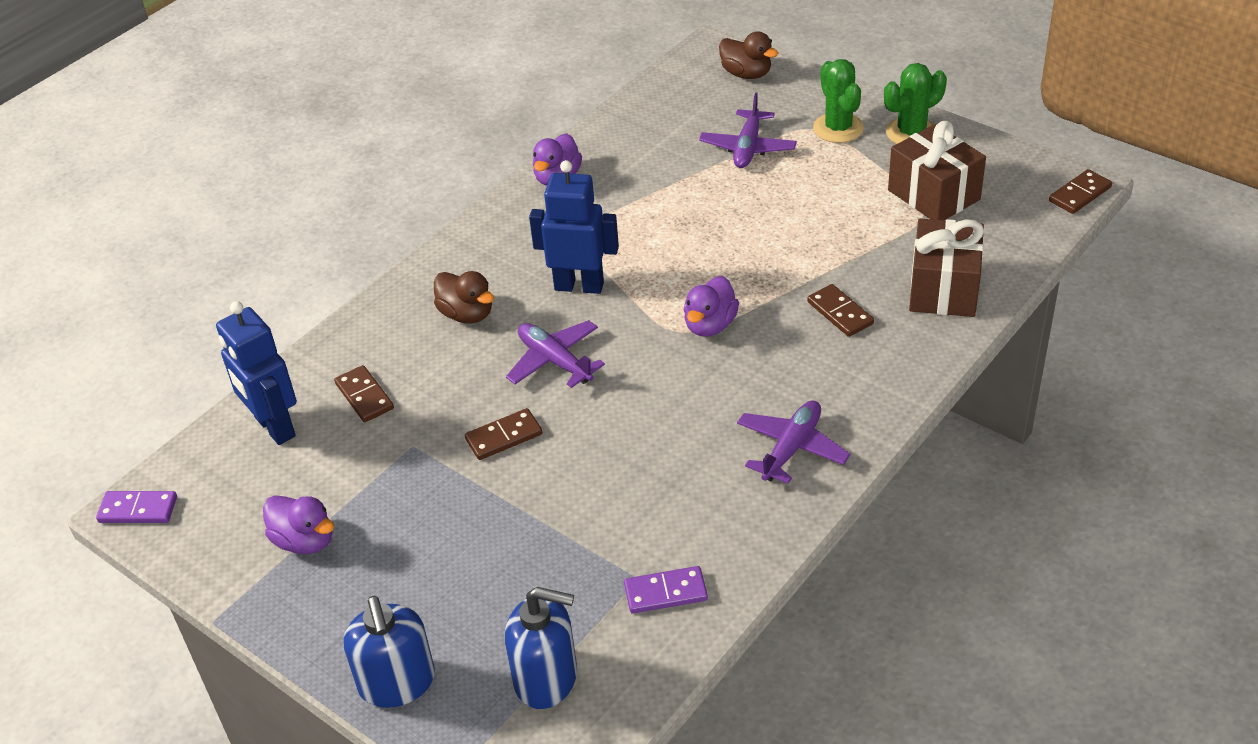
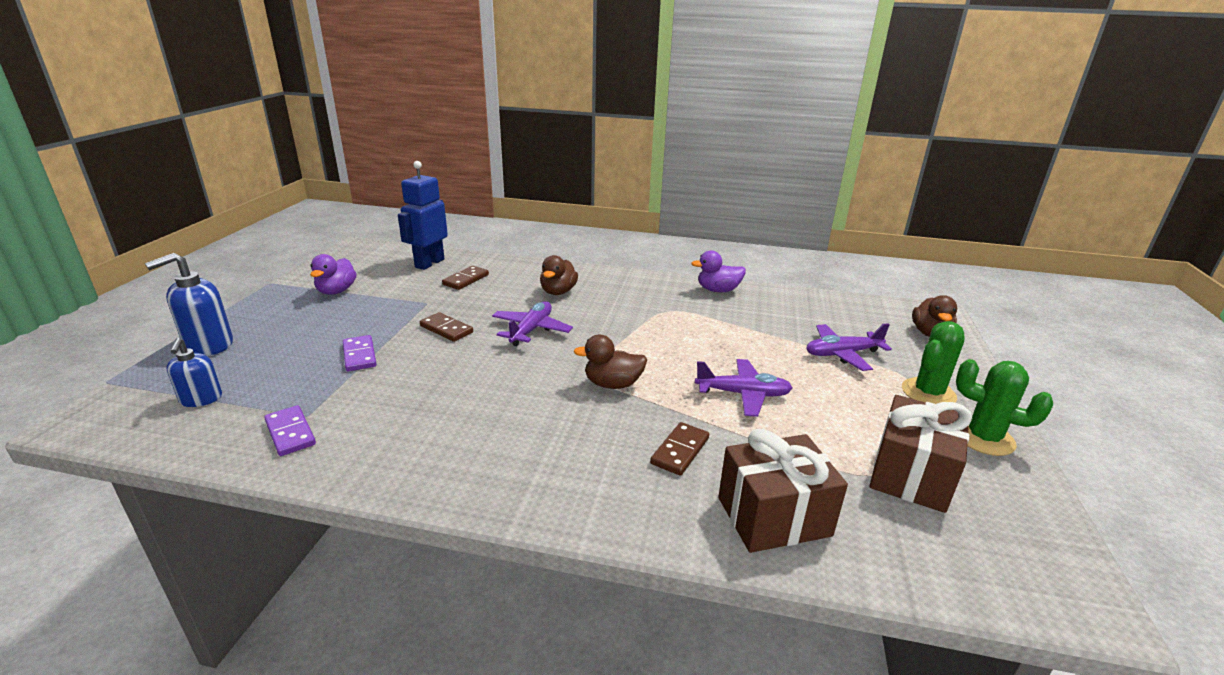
camera: 60 degrees right, 15 degrees down
purple domino [96,491,177,523] -> purple domino moved to [343,335,377,371]
blue soap dispenser [505,587,577,709] -> blue soap dispenser [166,338,222,407], size x0.63
blue robot [529,160,619,294] -> none
purple duck [684,276,739,337] -> brown duck [574,335,647,389]
purple plane [737,400,850,484] -> purple plane moved to [695,359,792,417]
brown domino [1049,169,1112,214] -> none

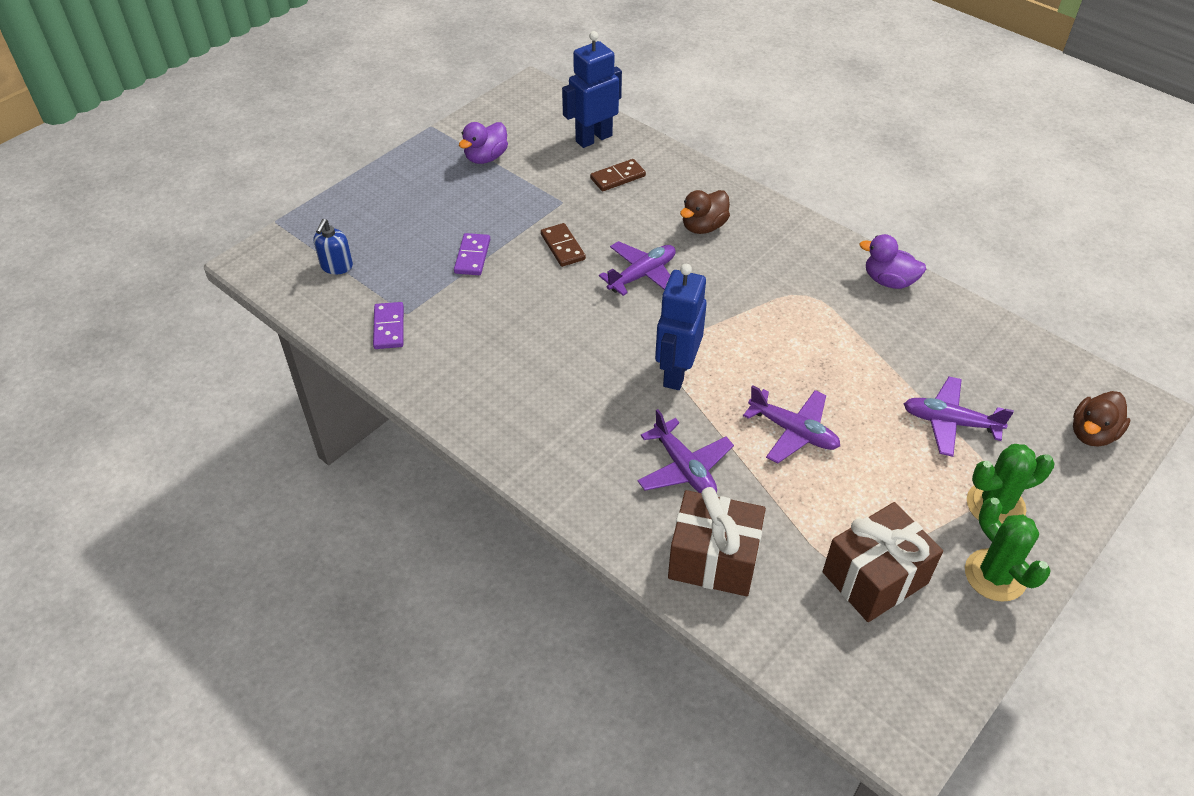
camera: 30 degrees right, 20 degrees up
blue soap dispenser [145,253,233,356] -> none
brown duck [574,335,647,389] -> blue robot [655,264,707,390]
brown domino [650,422,709,476] -> purple plane [637,409,734,493]

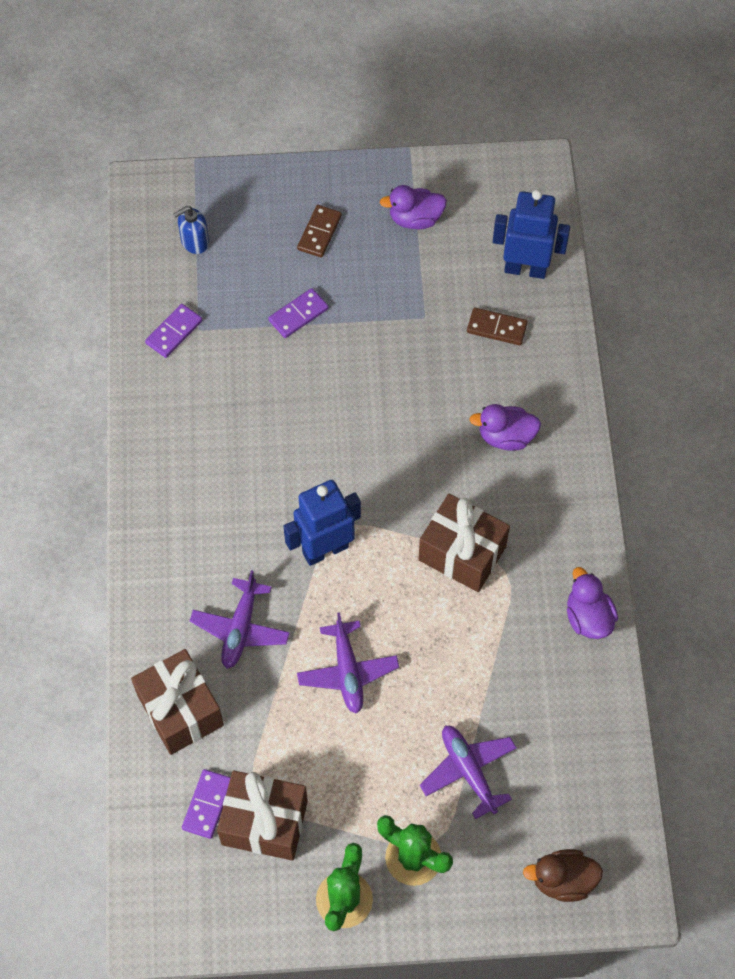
camera: 45 degrees right, 15 degrees up
brown domino [541,223,586,267] -> brown domino moved to [297,205,342,258]
purple plane [599,241,676,296] -> none
brown duck [680,190,730,234] -> purple duck [469,404,541,451]
none -> purple domino [182,769,231,839]
none -> brown gift [418,494,510,592]

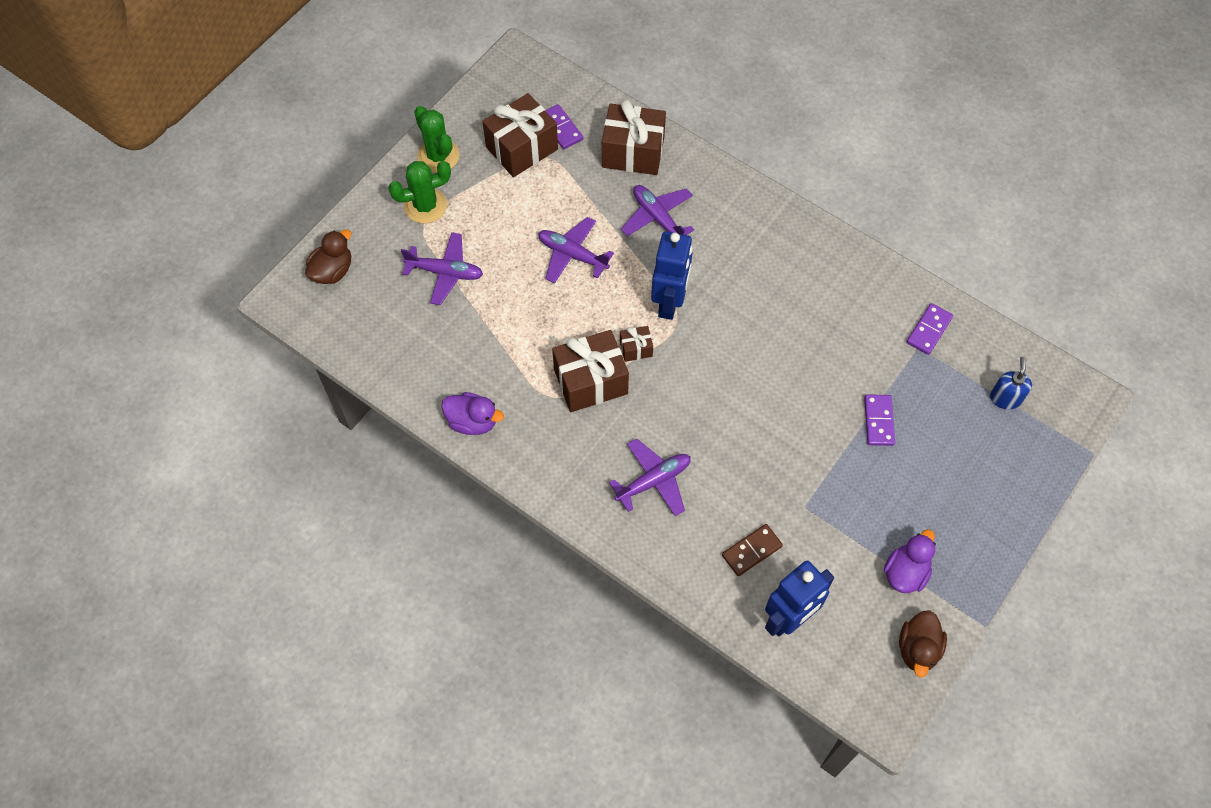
camera: 130 degrees right, 0 degrees up
purple domino [145,304,202,358] -> purple domino turned 45 degrees clockwise [906,303,953,355]
brown domino [297,205,342,258] -> none
purple duck [469,404,541,451] -> purple plane [609,439,691,516]
none -> brown gift [620,326,653,362]
none -> brown duck [899,610,947,677]

